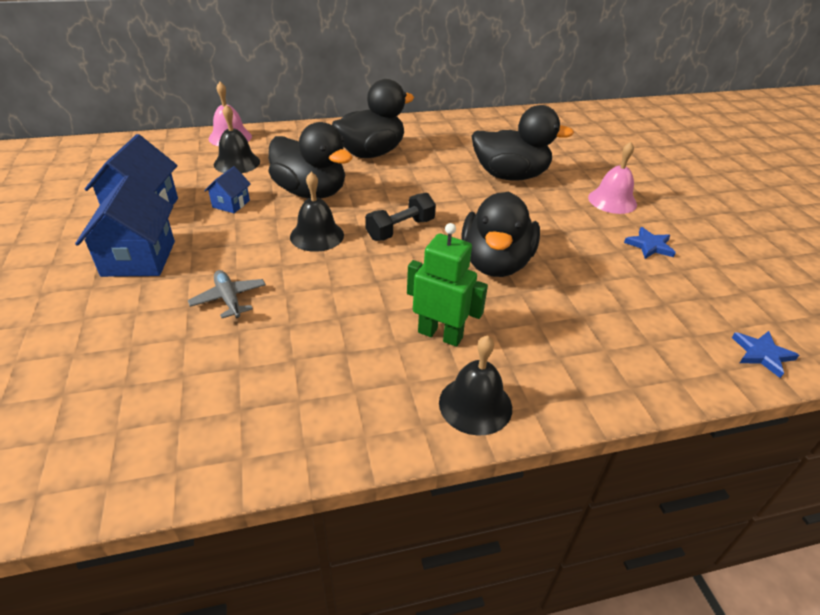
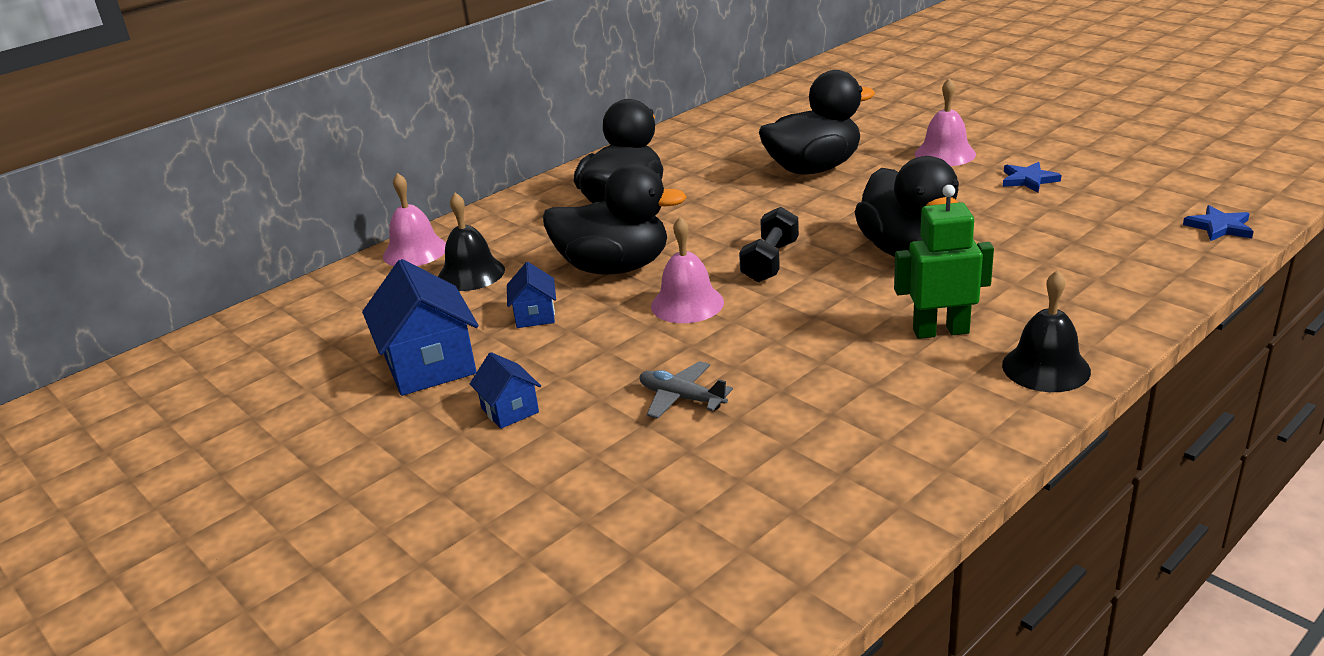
camera: 25 degrees left, 10 degrees down
blue house [75,175,175,277] -> blue house [470,352,541,429], size x0.53
black bell [290,172,344,252] -> pink bell [651,217,724,323]

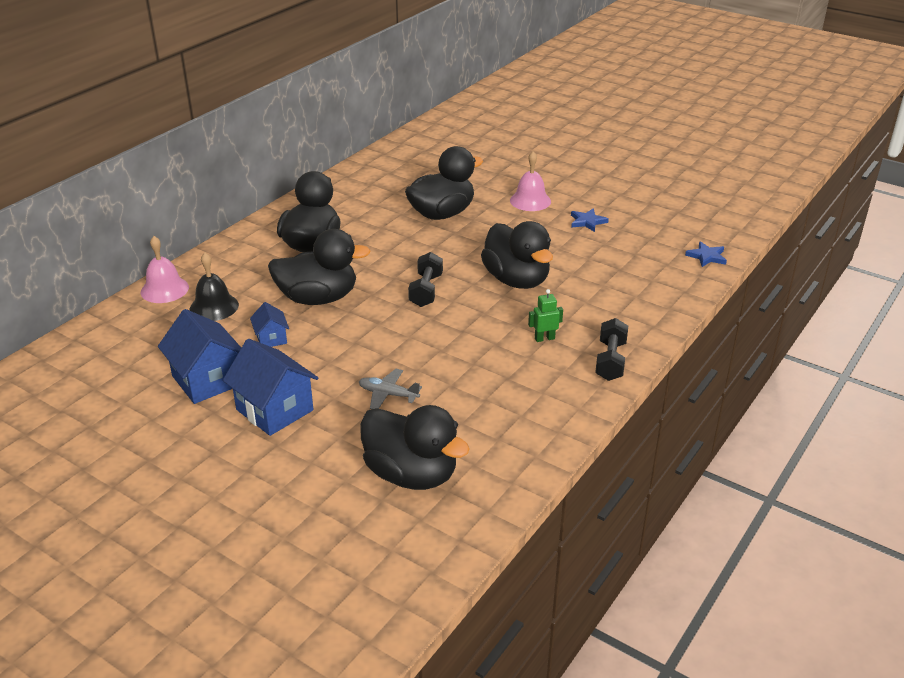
camera: 15 degrees left, 5 degrees up
blue house [470,352,541,429] -> blue house [223,339,318,436], size x1.90
pink bell [651,217,724,323] -> none
green robot [894,185,994,339] -> green robot [528,289,563,342], size x0.58
black bell [1002,270,1091,392] -> black dumbbell [595,318,628,381]
none -> black duck [360,405,470,490]

